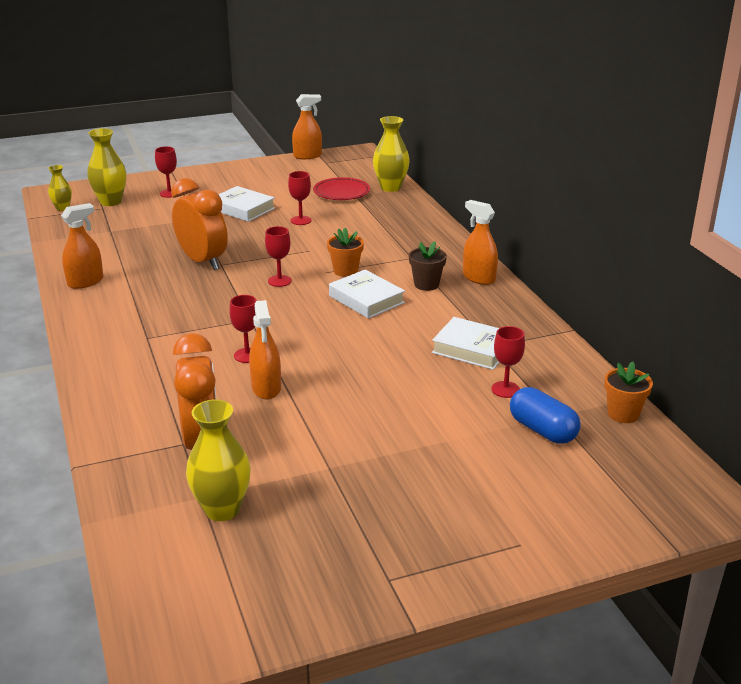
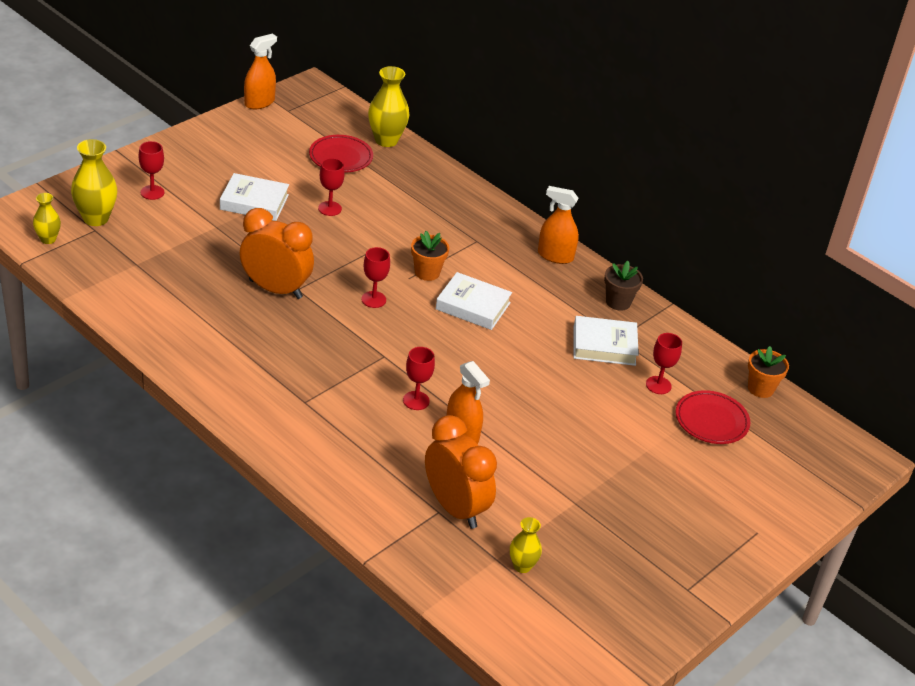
camera: 30 degrees left, 10 degrees up
orange spray bottle [61,203,103,289] -> none
yellow vase [186,399,251,521] -> yellow vase [510,517,542,573], size x0.59
brown flower pot [409,241,447,291] -> brown flower pot moved to [604,261,643,311]
blue capsule [510,387,581,444] -> red plate [676,390,750,444]

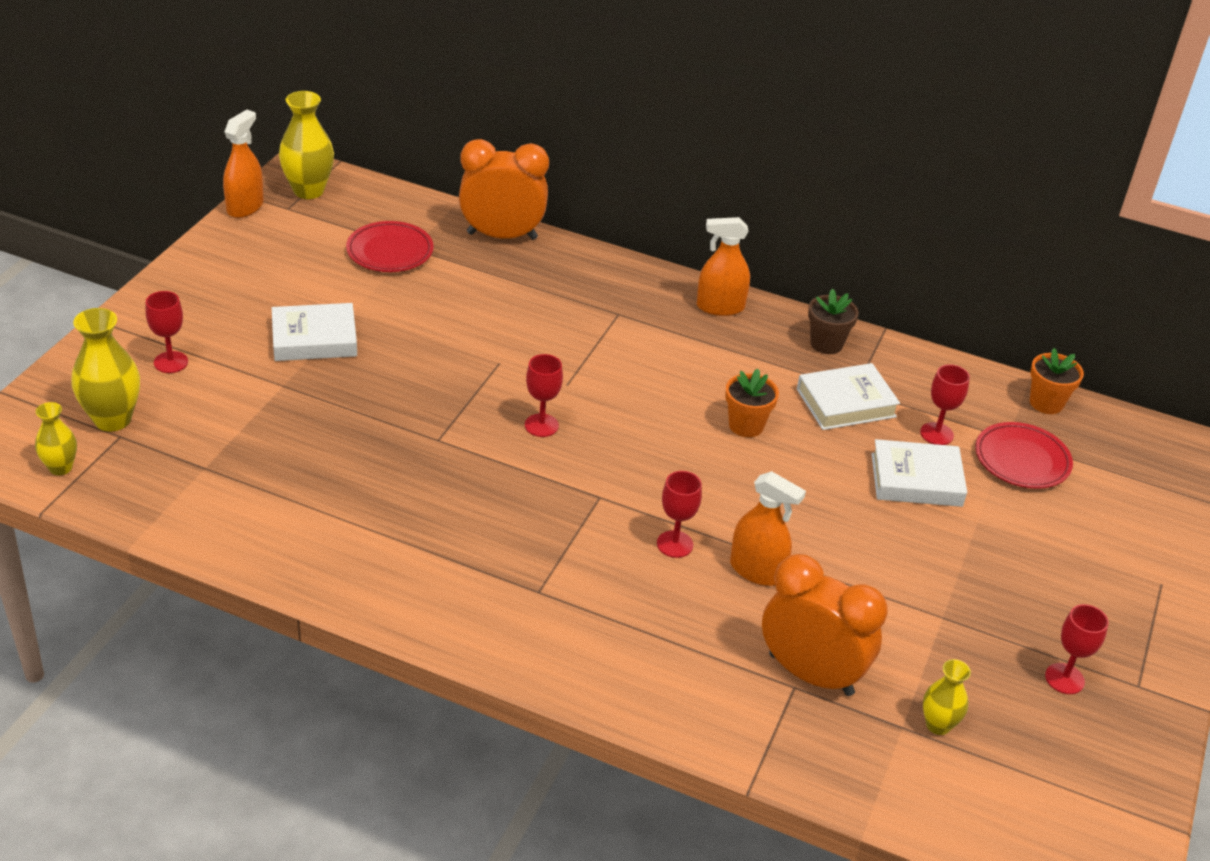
camera: 20 degrees left, 0 degrees up
orange clock [240,208,314,299] -> orange clock moved to [459,139,549,240]
red goblet [318,158,345,216] -> red goblet moved to [1045,604,1109,694]
yellow vase [368,66,409,147] -> yellow vase moved to [279,91,334,199]
orange flower pot [411,231,449,281] -> orange flower pot moved to [725,369,779,437]
white book [436,272,512,330] -> white book moved to [872,439,967,507]

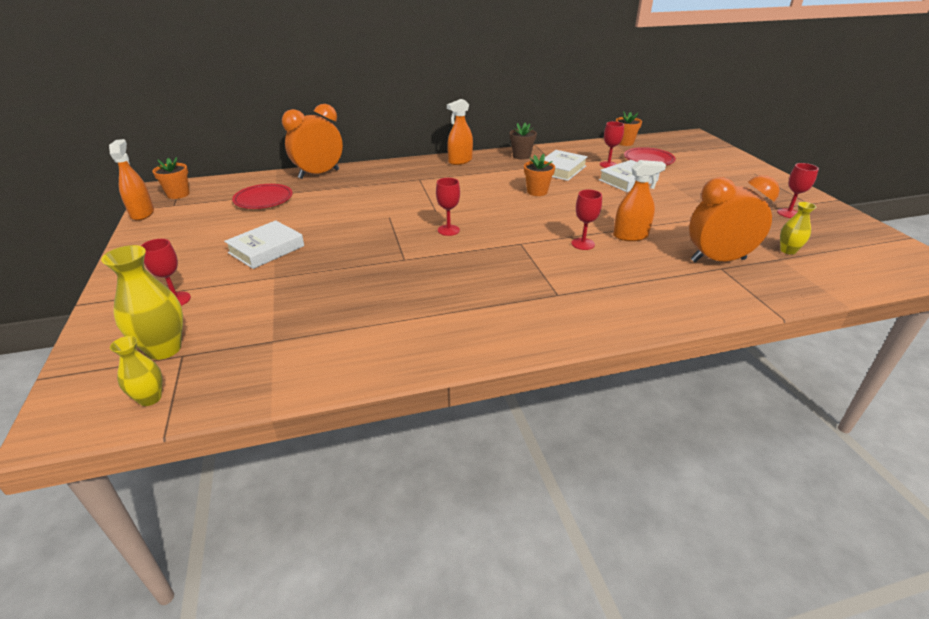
camera: 35 degrees left, 5 degrees down
yellow vase [279,91,334,199] -> orange flower pot [152,157,189,199]

